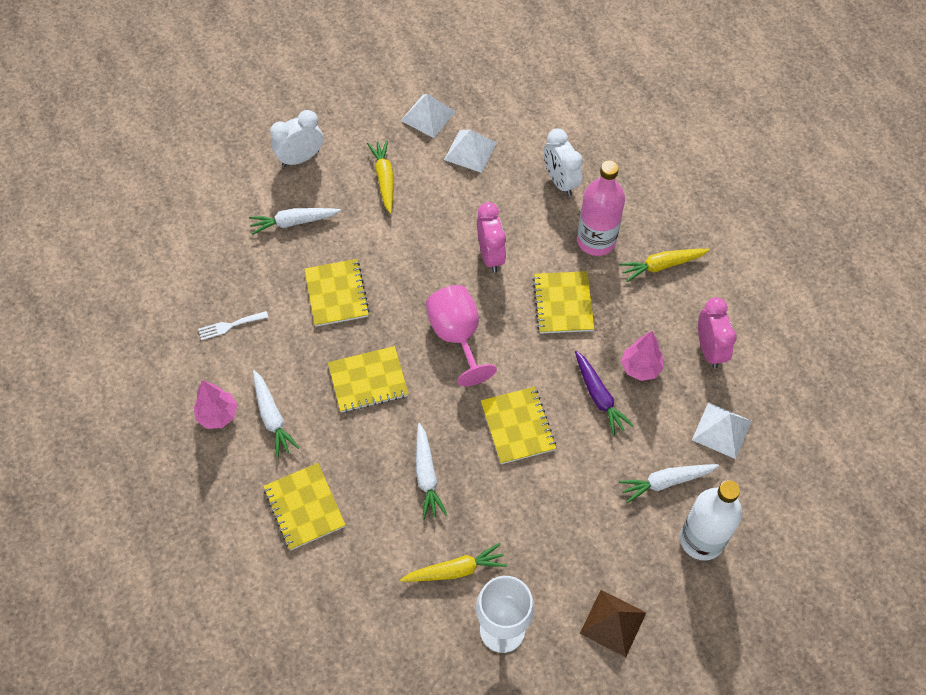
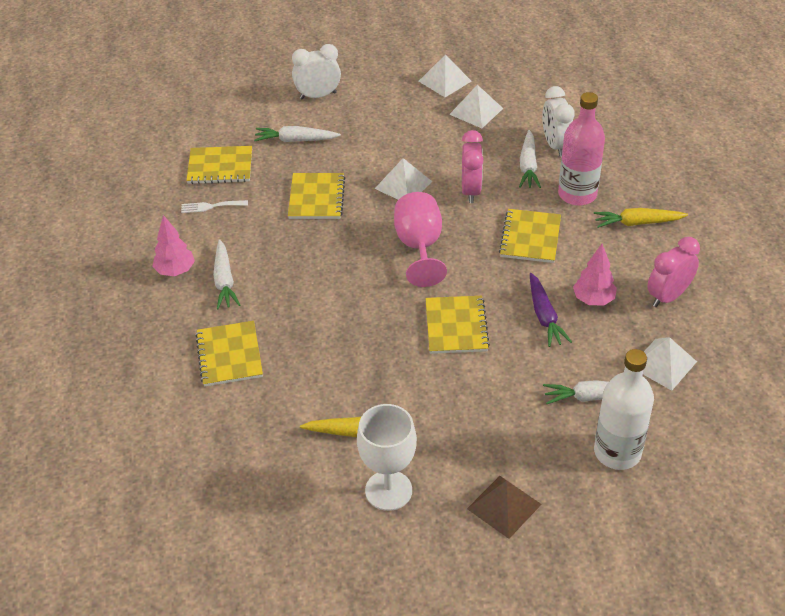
camera: 15 degrees right, 15 degrees down
yellow notebook [328,346,408,413] -> yellow notebook moved to [186,146,252,184]
yellow carrot [367,140,394,214] -> none
white carrot [416,423,447,519] -> white carrot moved to [519,130,541,188]
pink clock [698,297,737,369] -> pink clock turned 135 degrees counterclockwise [647,237,700,307]
none -> white pyramid [375,158,432,200]

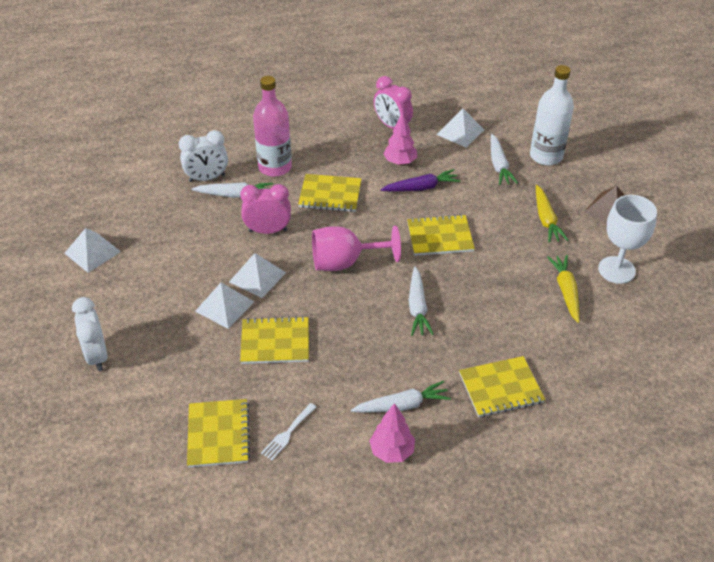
camera: 95 degrees left, 0 degrees up
white fork [181,200,248,213] -> white fork turned 45 degrees clockwise [261,403,317,460]
white carrot [254,126,341,142] -> white carrot moved to [409,267,434,336]
white pyramid [449,85,503,128] -> white pyramid moved to [195,283,254,329]
yellow carrot [594,208,688,228] -> yellow carrot moved to [536,185,568,243]

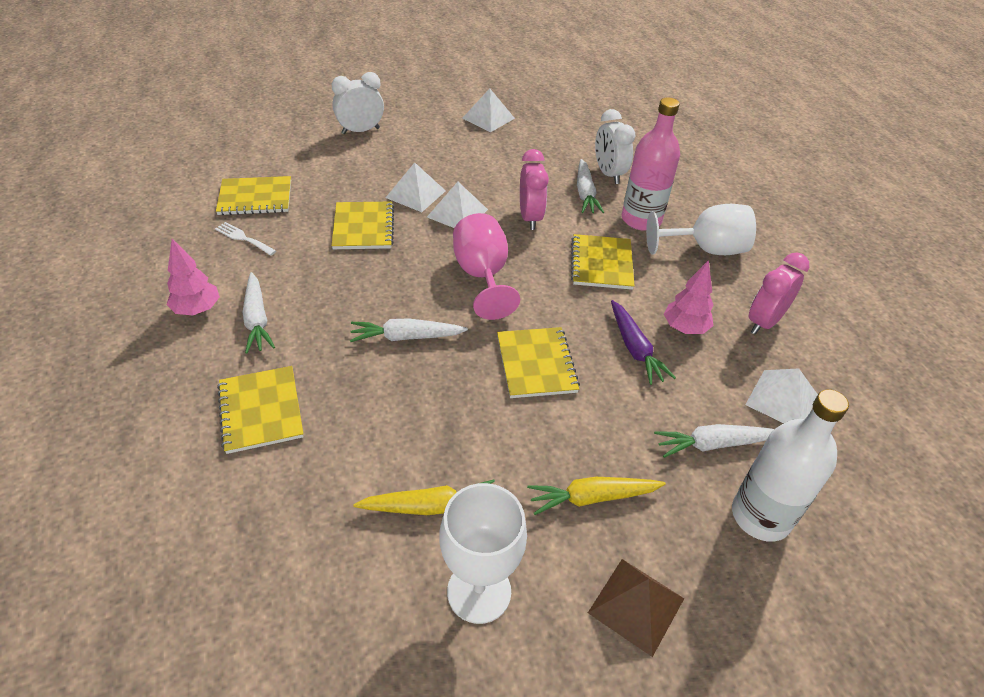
camera: 85 degrees right, 0 degrees up
none -> white goblet [646,204,756,255]

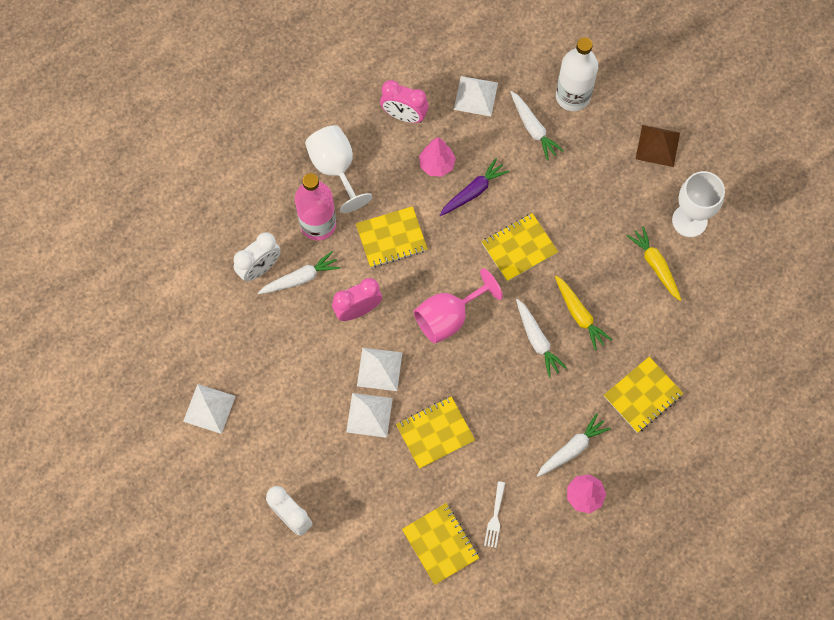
camera: 110 degrees left, 25 degrees up
yellow carrot [527,477,666,515] -> yellow carrot moved to [555,276,612,350]

